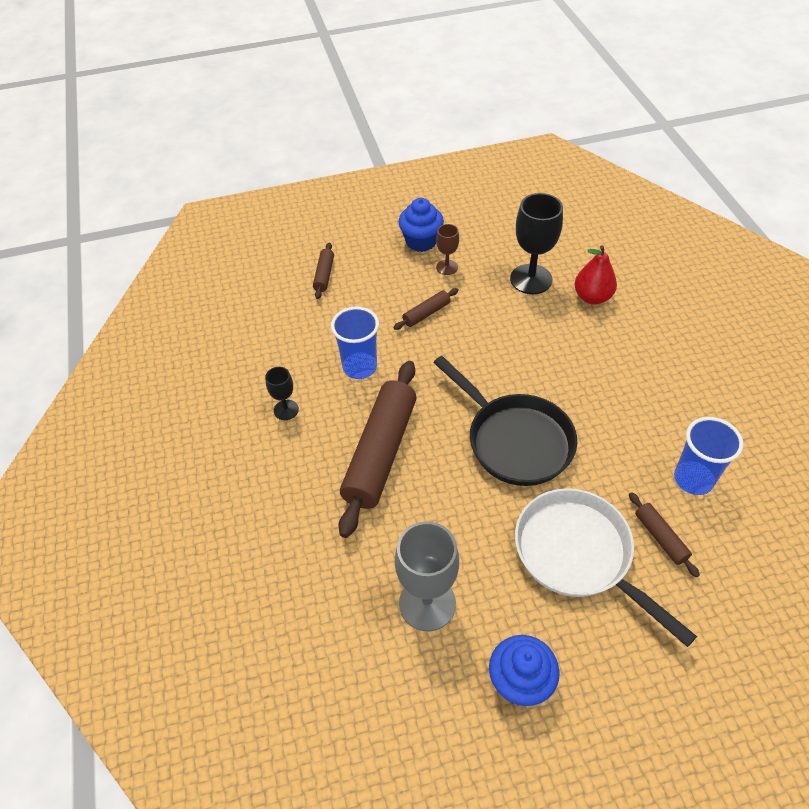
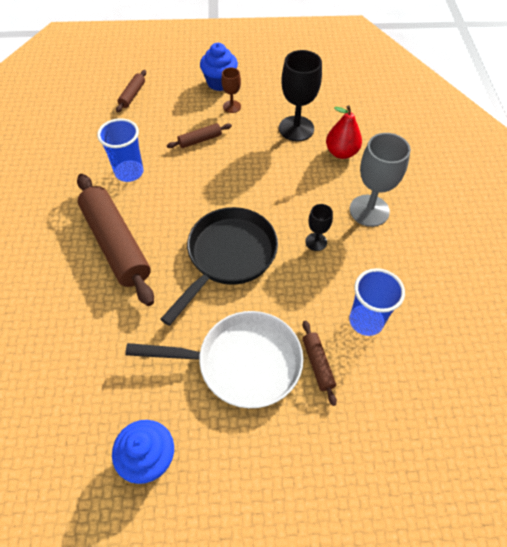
camera: 10 degrees right, 5 degrees up
black goblet [265,367,299,420] -> black goblet moved to [305,204,333,251]
brown rolling pin [338,361,416,538] -> brown rolling pin turned 60 degrees counterclockwise [77,174,154,306]
grey goblet [395,522,459,631] -> grey goblet moved to [350,133,411,227]
black pan [433,356,577,486] -> black pan turned 120 degrees counterclockwise [160,207,278,326]
white pan [515,488,697,647] -> white pan turned 120 degrees clockwise [125,311,303,408]

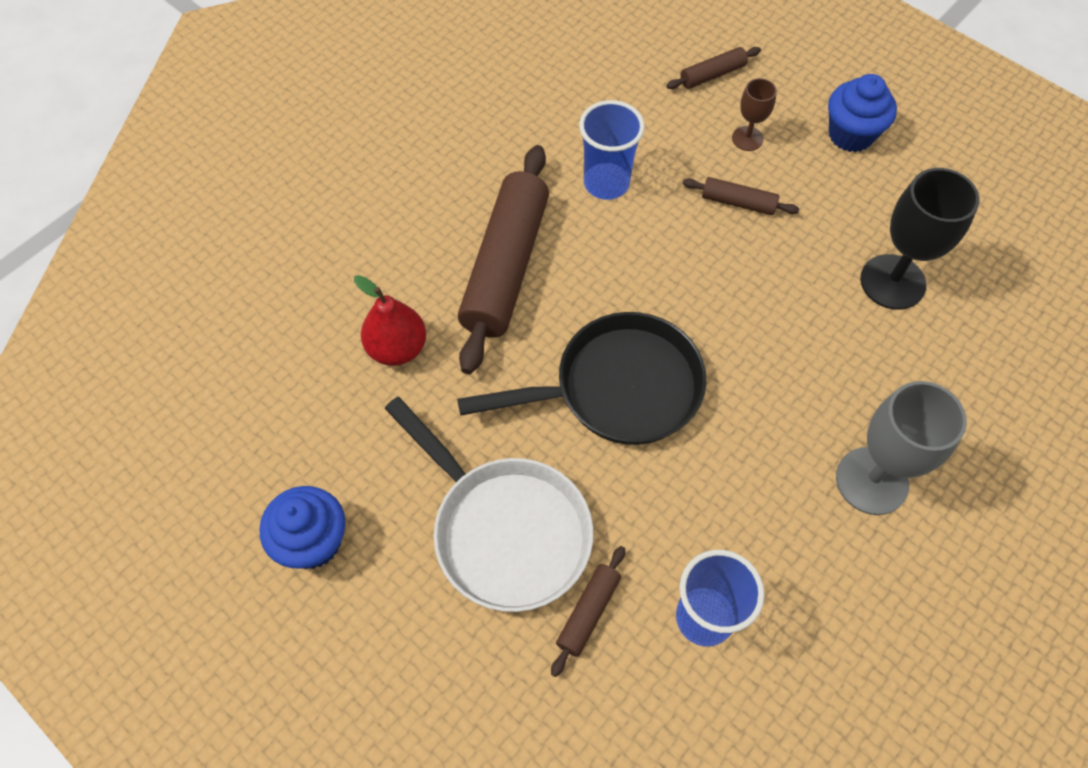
camera: 45 degrees right, 5 degrees up
brown goblet [221,68,241,113] -> brown goblet moved to [732,78,777,151]
black goblet [305,204,333,251] -> none
red pear [326,105,362,159] -> red pear moved to [354,275,426,366]

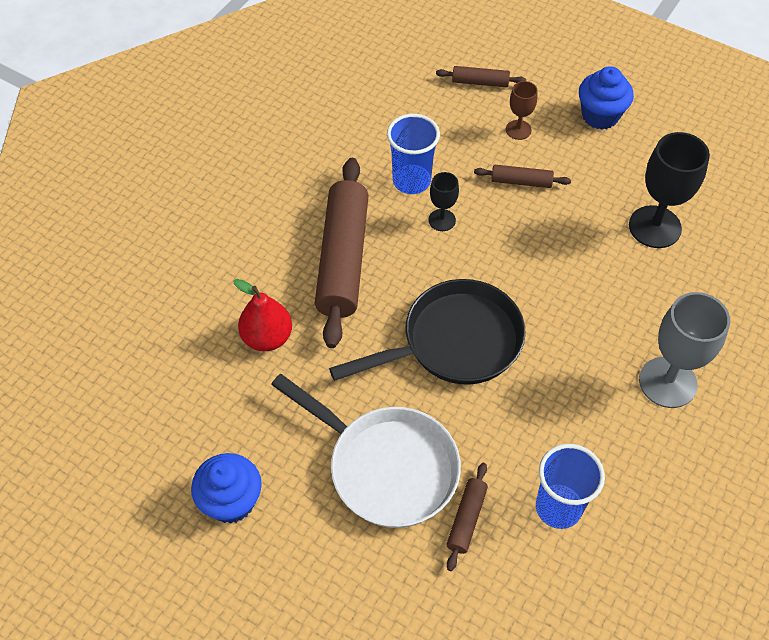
camera: 10 degrees left, 5 degrees down
brown rolling pin [666,47,761,89] -> brown rolling pin turned 45 degrees clockwise [436,66,526,87]
none -> black goblet [428,172,459,231]

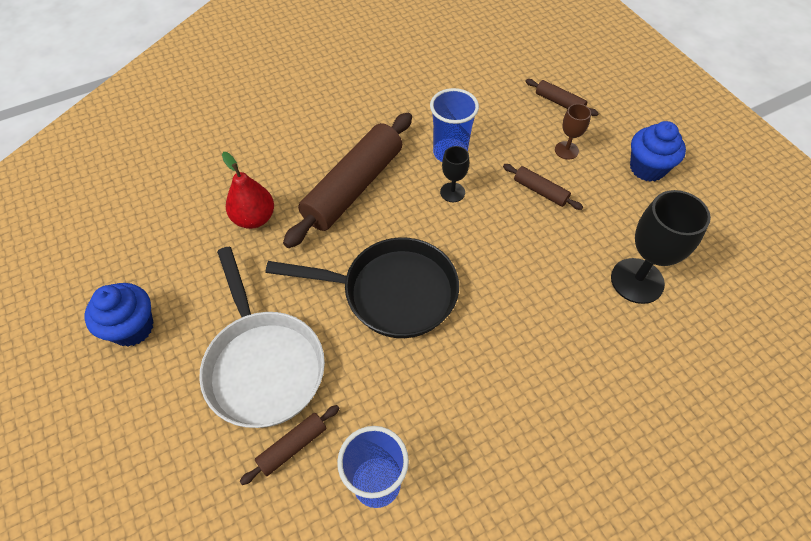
camera: 30 degrees right, 0 degrees up
grey goblet [639,292,730,408] -> none

